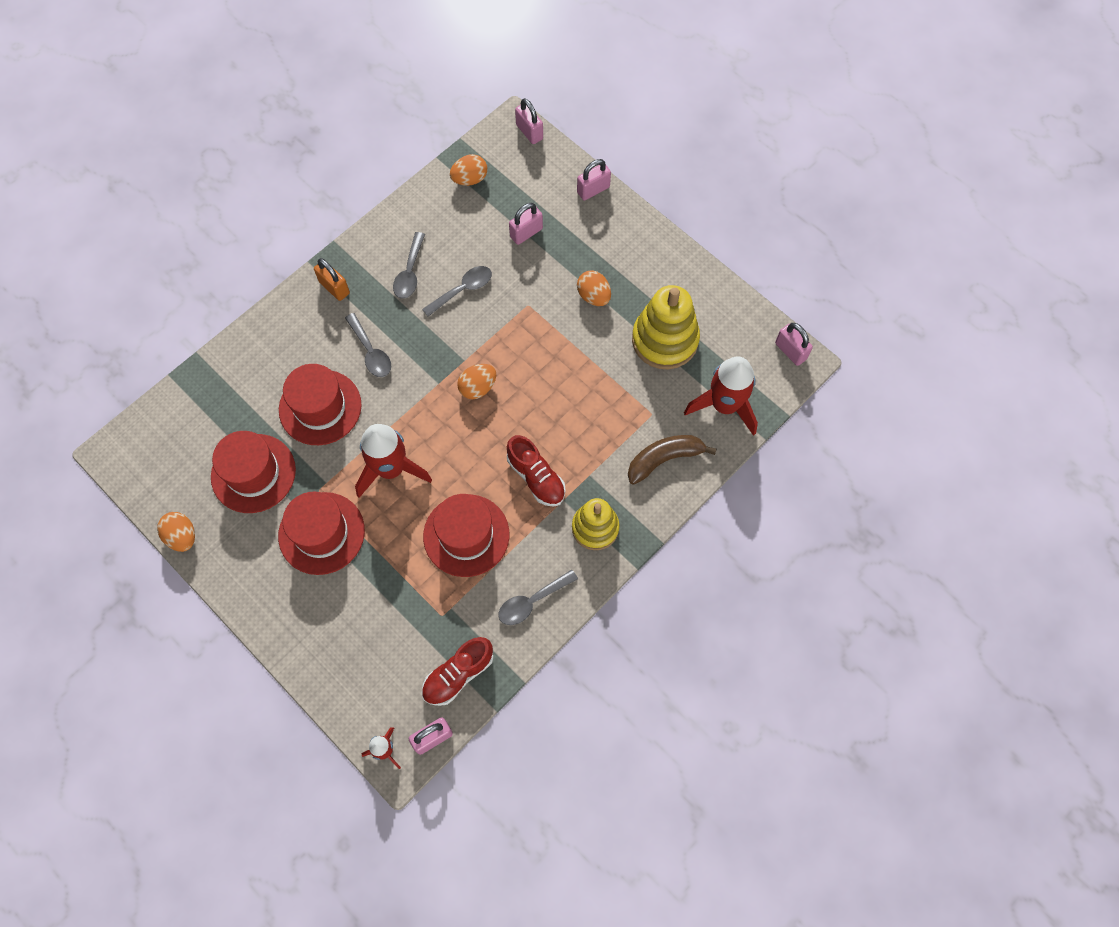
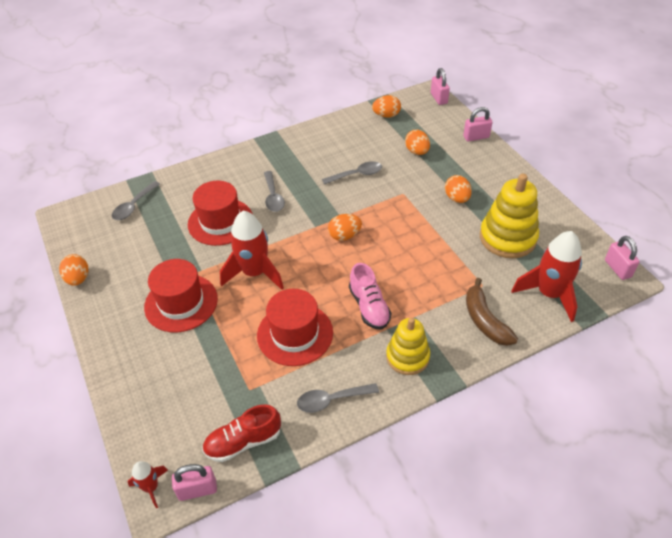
camera: 20 degrees right, 20 degrees down
red hat [211,431,296,513] -> none
orange padlock [314,258,350,301] -> none
grey spoon [393,232,425,299] -> grey spoon moved to [112,181,160,220]
red shoe [507,435,566,507] -> pink shoe [349,263,391,329]
pink padlock [509,203,543,245] -> orange egg [405,130,430,155]
brown banana [628,435,716,485] -> brown banana turned 105 degrees counterclockwise [466,278,518,346]

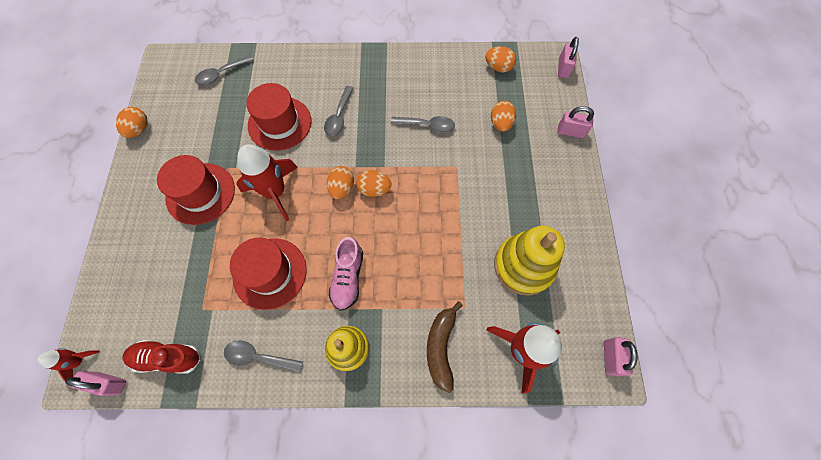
camera: 25 degrees right, 20 degrees up
orange egg [445,175,472,203] -> orange egg moved to [327,166,354,199]

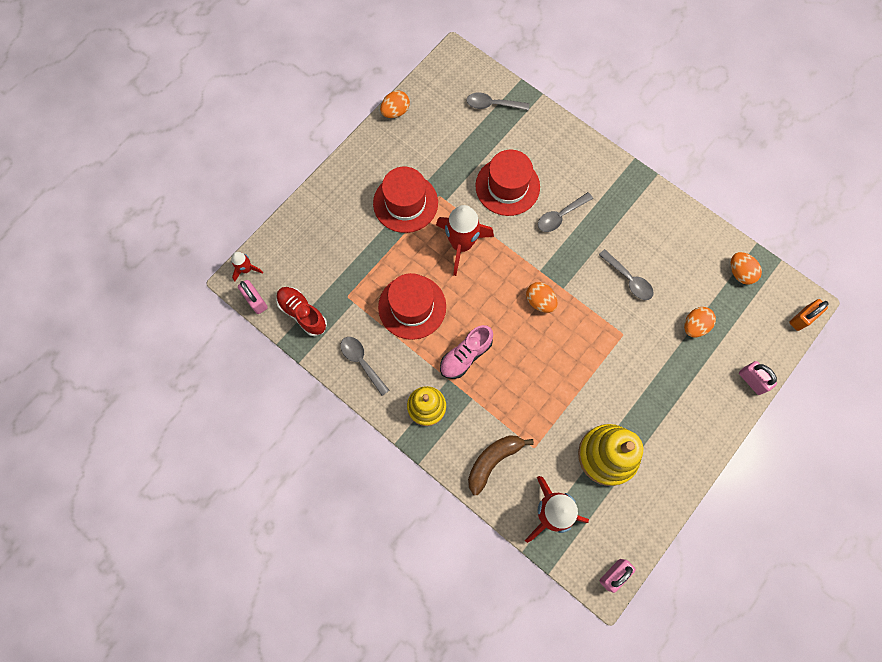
camera: 40 degrees right, 5 degrees up
orange egg [327,166,354,199] -> none
pink padlock [558,37,579,78] -> orange padlock [789,299,829,331]

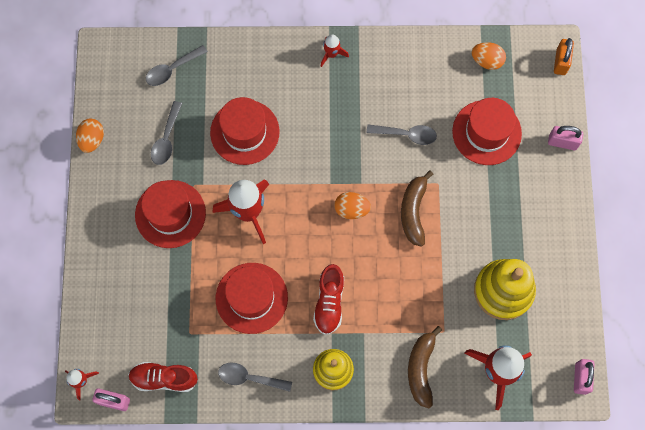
camera: 40 degrees left, 0 degrees up
pink shoe [440,325,493,379] -> red shoe [313,264,344,335]
grey spoon [538,192,593,232] -> grey spoon moved to [151,101,182,165]
orange egg [684,307,716,337] -> red hat [452,98,522,165]
none -> red rocket [321,35,349,67]
none -> brown banana [401,170,433,247]

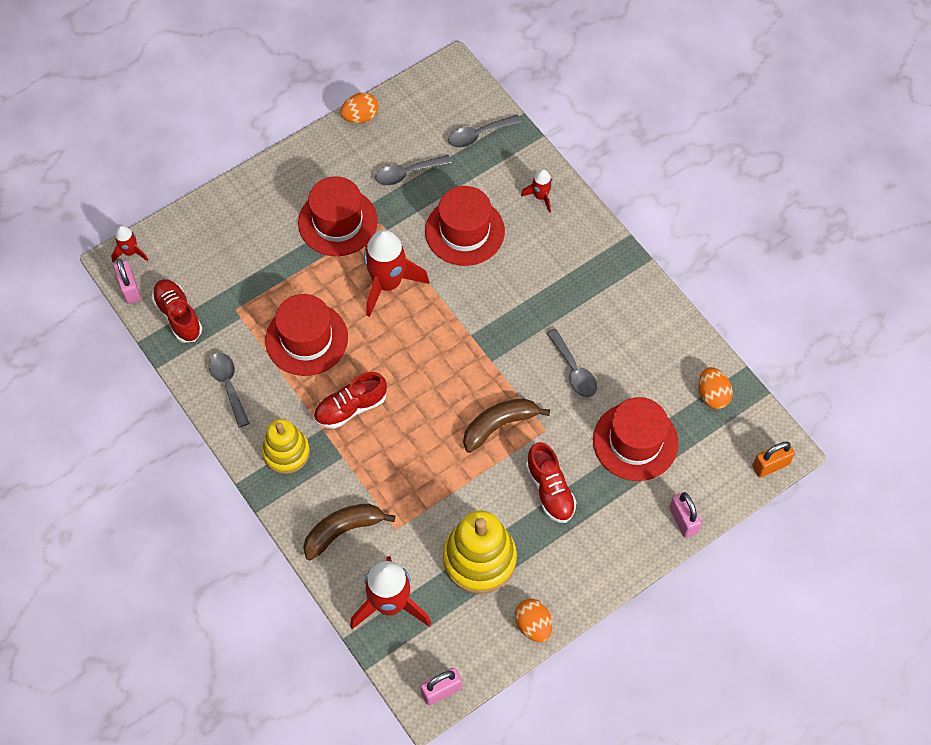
camera: 55 degrees right, 10 degrees down
grey spoon [146,45,208,86] -> grey spoon turned 45 degrees counterclockwise [448,115,521,148]
red rocket [321,35,349,67] -> red rocket moved to [521,169,552,213]
orange egg [335,192,371,219] -> orange egg moved to [515,599,552,642]
none -> red shoe [526,442,577,523]

